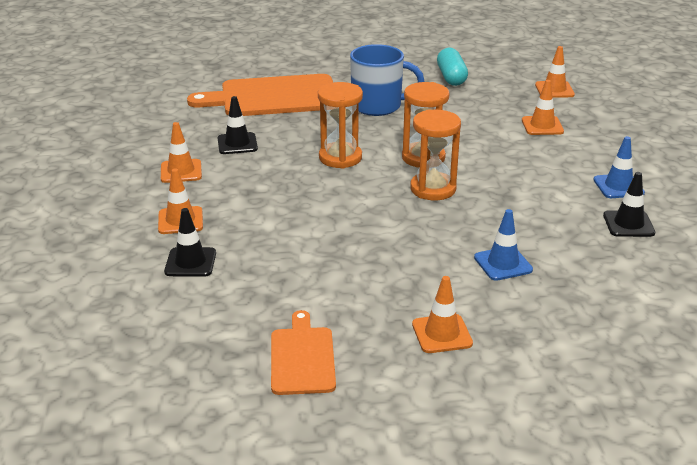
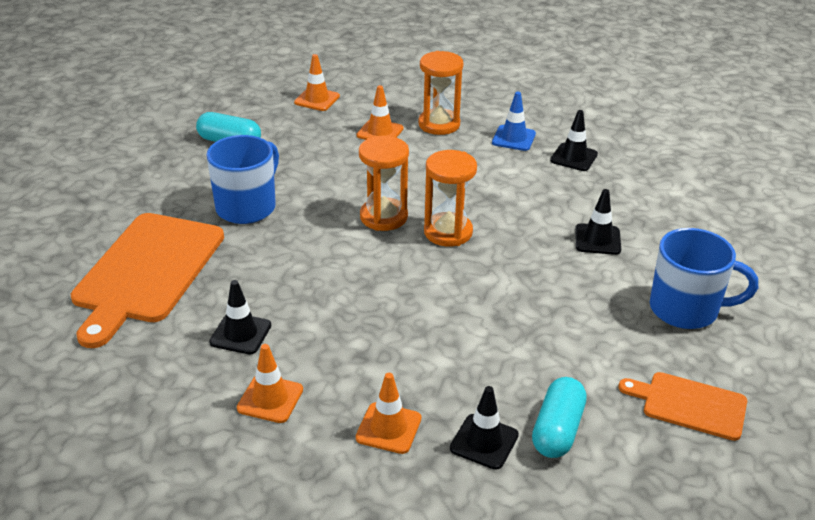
camera: 65 degrees left, 5 degrees up
orange hourglass [318,82,363,169] -> orange hourglass moved to [418,51,463,135]
orange traffic cone [412,276,473,353] -> blue mug [650,228,758,329]
blue traffic cone [474,209,533,281] -> black traffic cone [575,189,621,255]
none -> turquoise capsule [532,377,587,458]

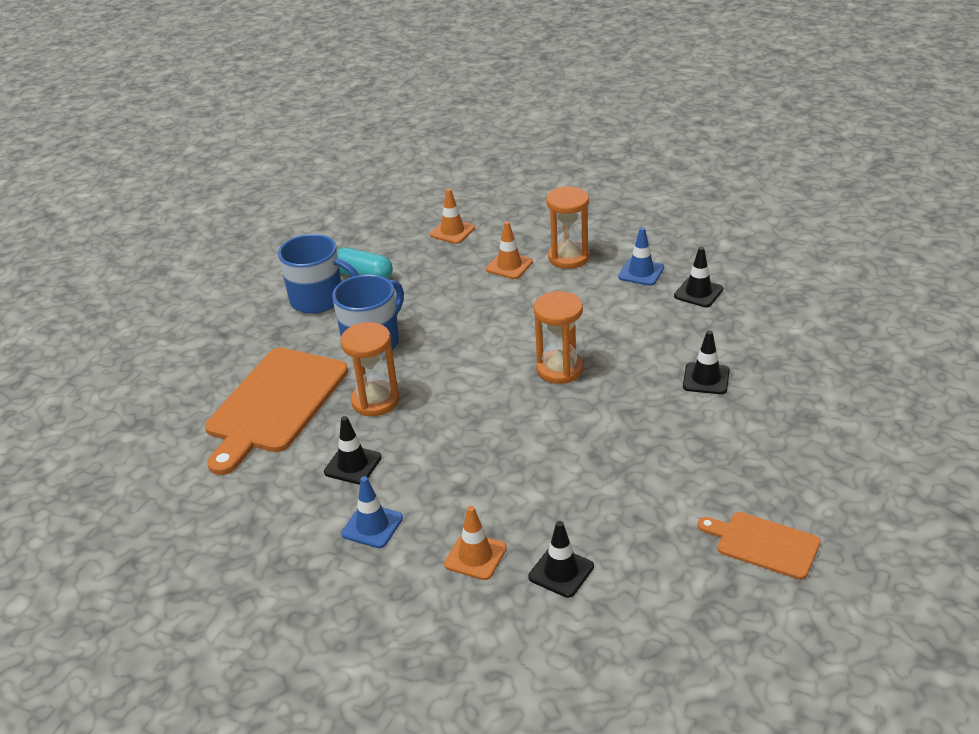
camera: 10 degrees right, 0 degrees up
orange traffic cone [237,344,303,423] -> blue traffic cone [341,476,403,548]
orange hourglass [359,136,409,231] -> orange hourglass moved to [340,322,399,416]
turquoise capsule [532,377,587,458] -> none
blue mug [650,228,758,329] -> blue mug moved to [278,234,358,314]

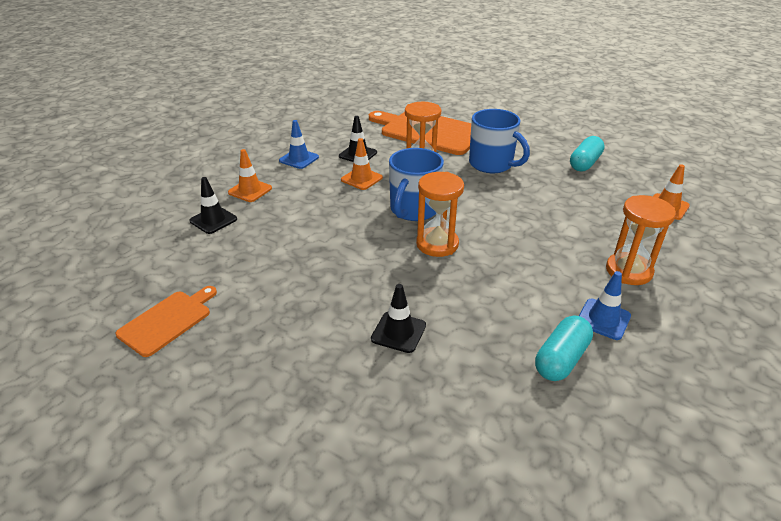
camera: 95 degrees right, 0 degrees up
blue mug [278,234,358,314] -> blue mug moved to [389,148,444,221]
orange traffic cone [486,221,533,279] -> orange traffic cone moved to [341,138,383,190]
black traffic cone [674,247,723,307] -> turquoise capsule [535,316,593,381]

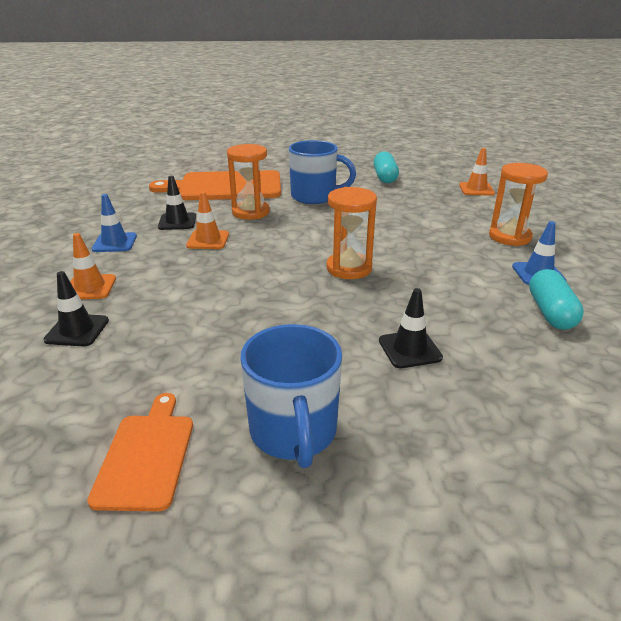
camera: 35 degrees left, 5 degrees down
blue mug [389,148,444,221] -> blue mug moved to [240,324,342,468]

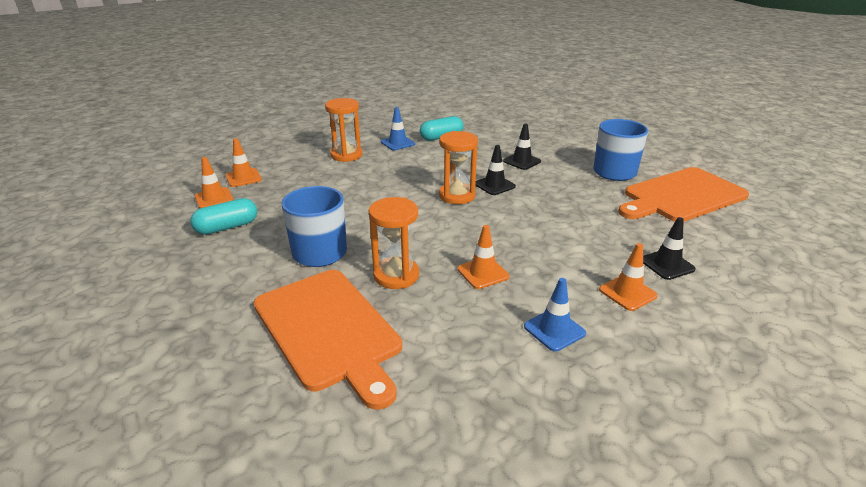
camera: 120 degrees left, 0 degrees up
orange cutting board [87,393,193,511] -> orange cutting board [618,167,749,222], size x1.85
black traffic cone [158,176,196,230] -> black traffic cone moved to [475,145,516,195]
none -> orange traffic cone [195,157,234,209]

